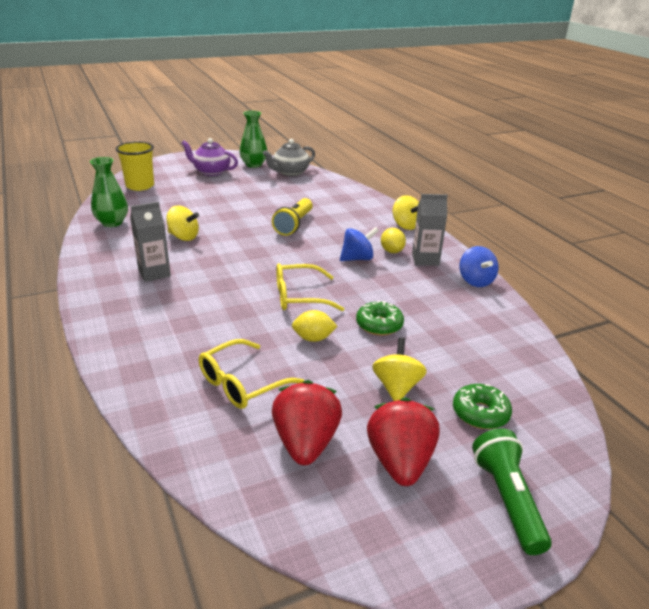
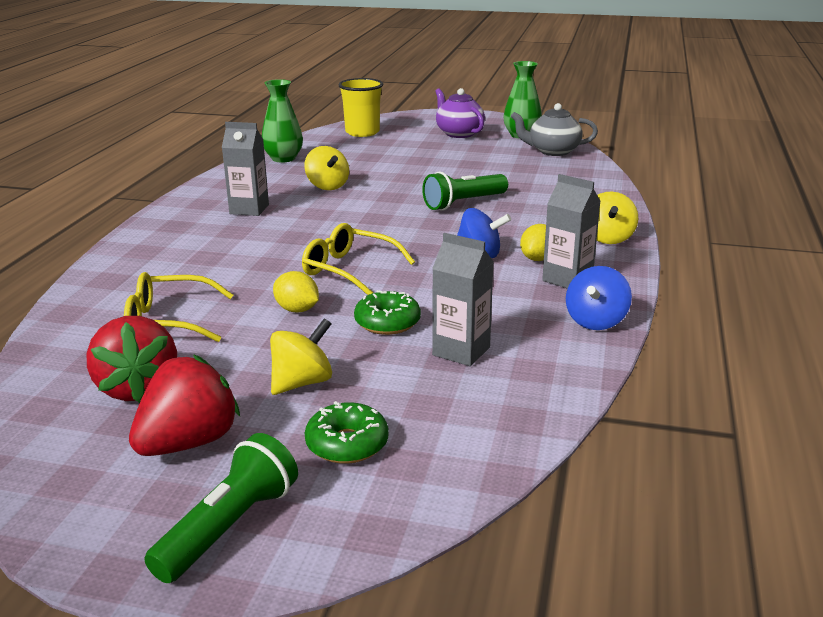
camera: 40 degrees right, 5 degrees down
yellow flashlight [272,198,313,236] -> green flashlight [422,172,508,211]
red strawberry [272,380,342,465] -> red strawberry turned 120 degrees clockwise [87,316,177,403]
none -> grey carton [432,233,494,366]

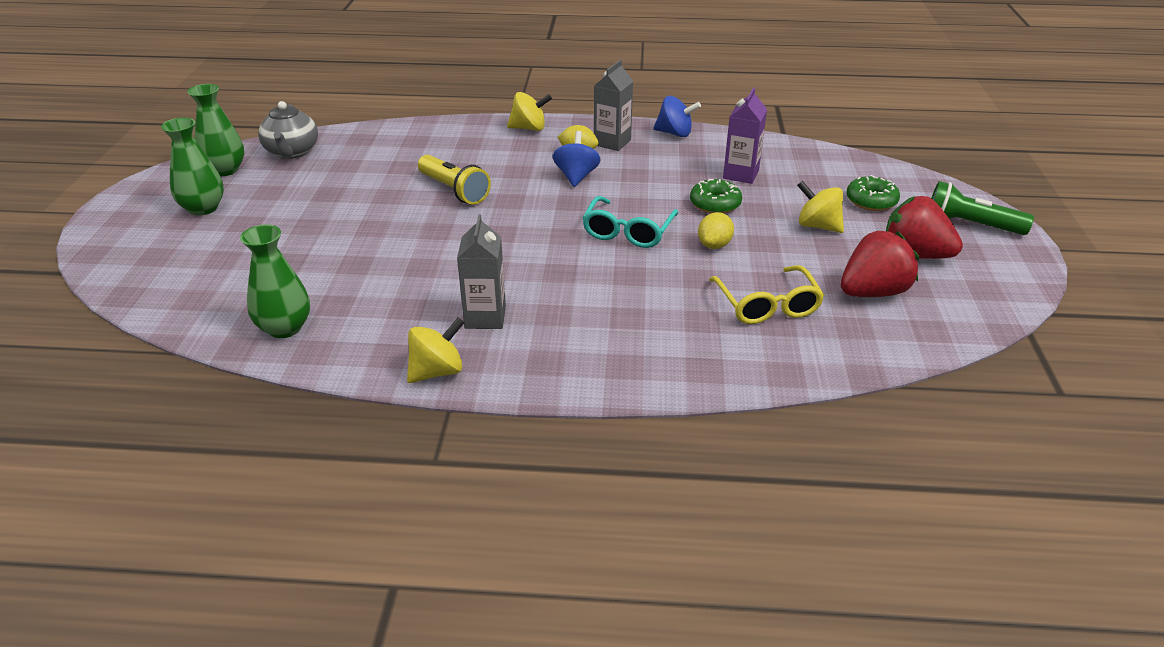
camera: 100 degrees left, 10 degrees up
yellow glasses [302,223,415,295] -> turquoise glasses [582,196,678,248]
yellow spinning top [304,146,349,190] -> yellow spinning top moved to [407,317,464,383]
yellow cup [338,78,383,137] -> none
green flashlight [422,172,508,211] -> yellow flashlight [418,155,491,205]
grey carton [432,233,494,366] -> purple carton [723,87,767,184]
purple teapot [435,88,485,138] -> green vase [161,117,224,215]

